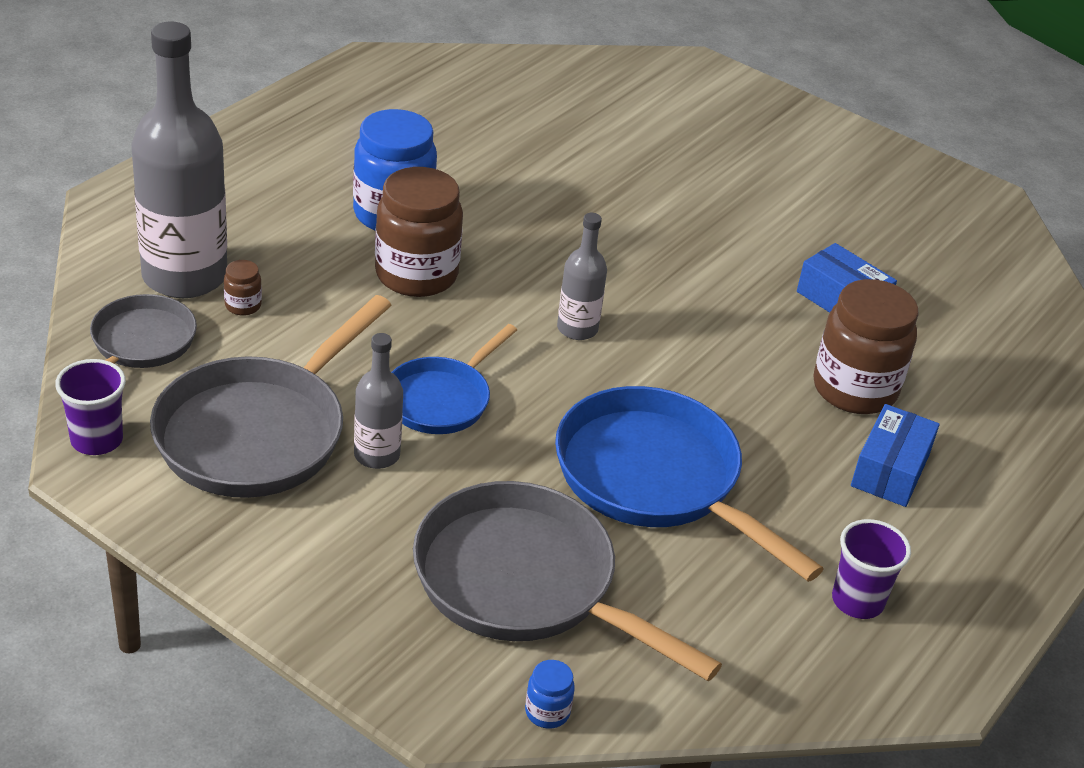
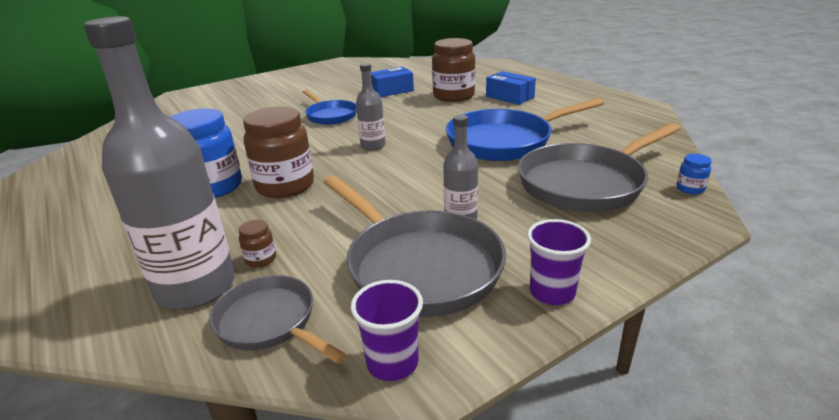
camera: 65 degrees left, 10 degrees down
blue pan [392,324,517,434] -> blue pan moved to [303,90,357,125]
purple cup [832,519,911,619] -> purple cup moved to [527,219,591,305]

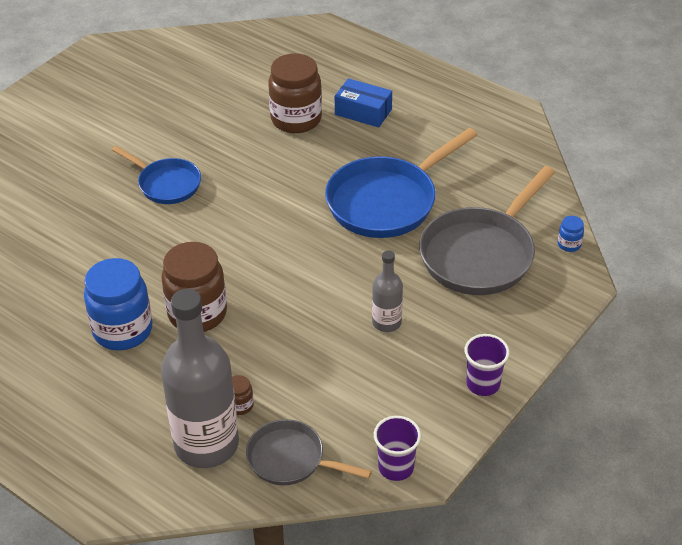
camera: 20 degrees left, 15 degrees up
grey pan [324,175,506,317] -> none
grey bottle [356,63,385,150] -> none
blue box [371,67,414,97] -> none

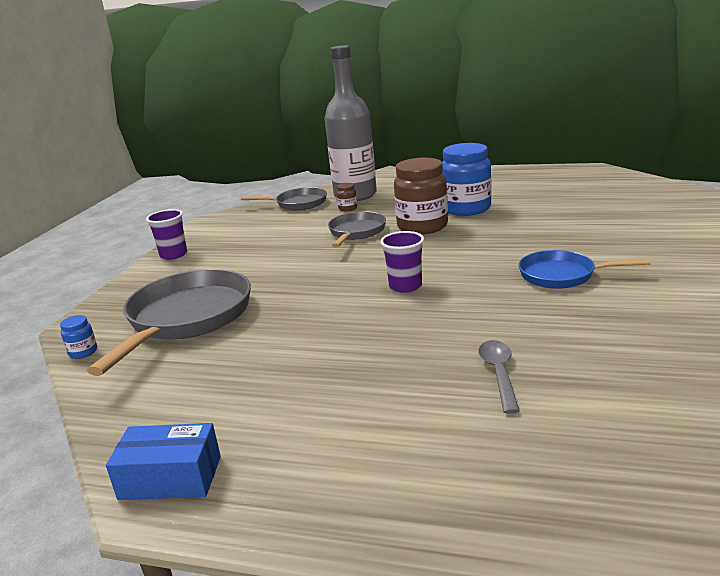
camera: 160 degrees right, 20 degrees down
brown jar [268,53,322,133] -> grey spoon [478,340,520,414]
blue pan [325,128,477,238] -> none
blue box [335,78,392,127] -> blue box moved to [106,423,221,500]
grey bottle [372,250,403,332] -> none
purple cup [374,416,421,481] -> purple cup moved to [380,231,424,293]
none -> grey pan [328,211,386,248]

